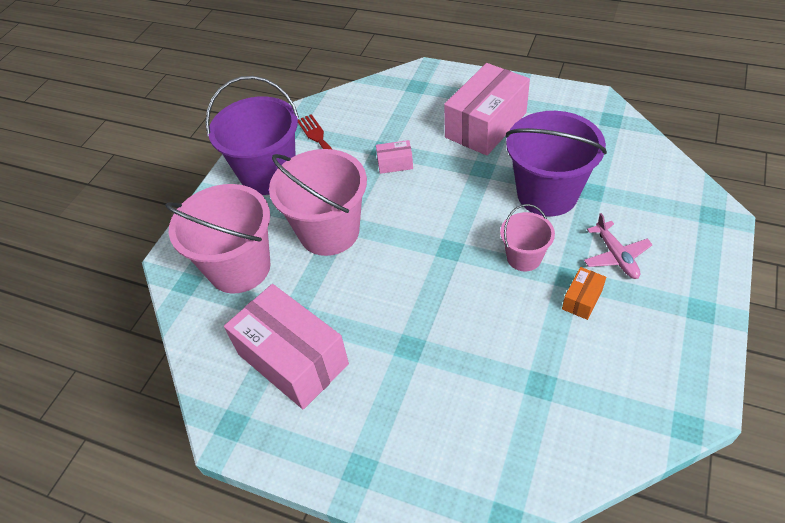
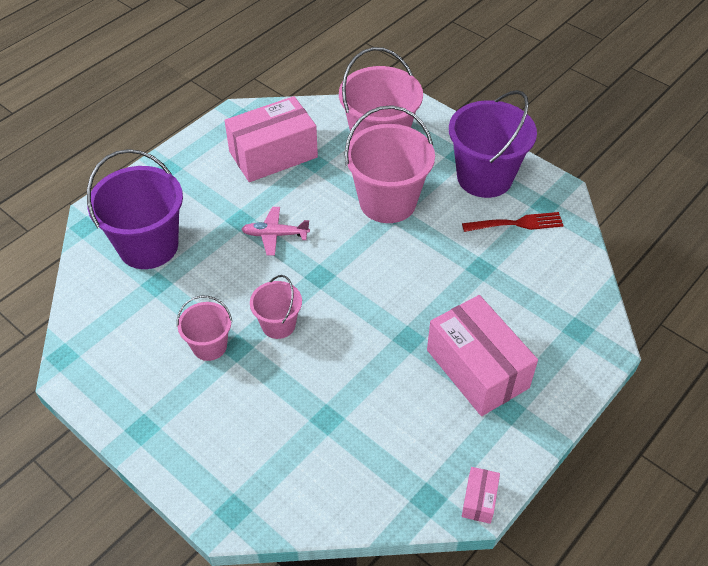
camera: 105 degrees right, 0 degrees up
pink box [376,140,413,174] -> pink box moved to [462,467,500,524]
purple bucket [506,111,607,216] -> purple bucket moved to [87,149,183,269]
orange box [562,267,606,320] -> pink bucket [177,295,232,361]
pink plane [584,213,652,279] -> pink plane moved to [241,207,310,256]

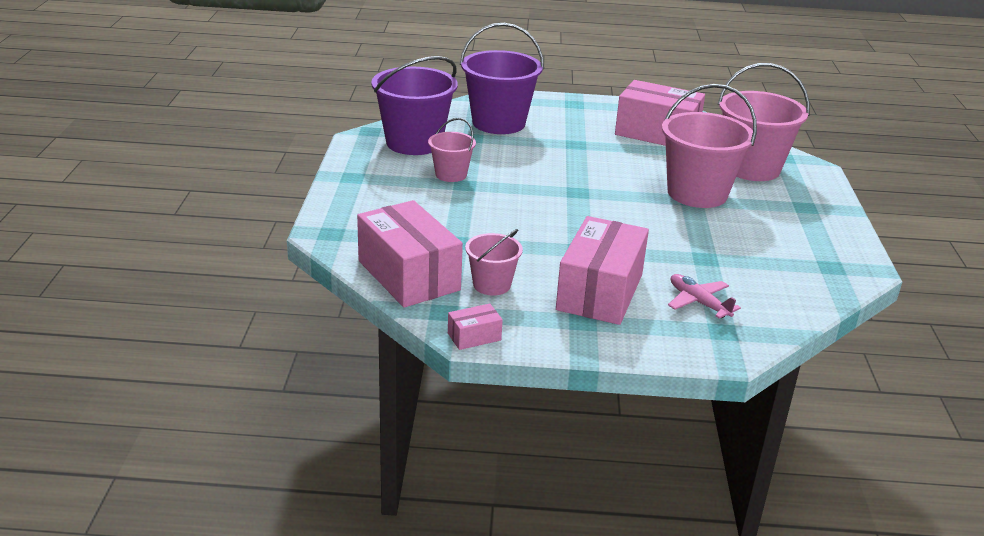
camera: 50 degrees right, 20 degrees down
pink plane [241,207,310,256] -> pink plane moved to [668,274,741,318]
pink bucket [250,275,302,339] -> pink bucket moved to [465,229,523,295]
purple bucket [449,90,537,198] -> purple bucket moved to [371,56,458,155]
red fork [462,212,564,232] -> none
none -> pink box [357,200,463,308]

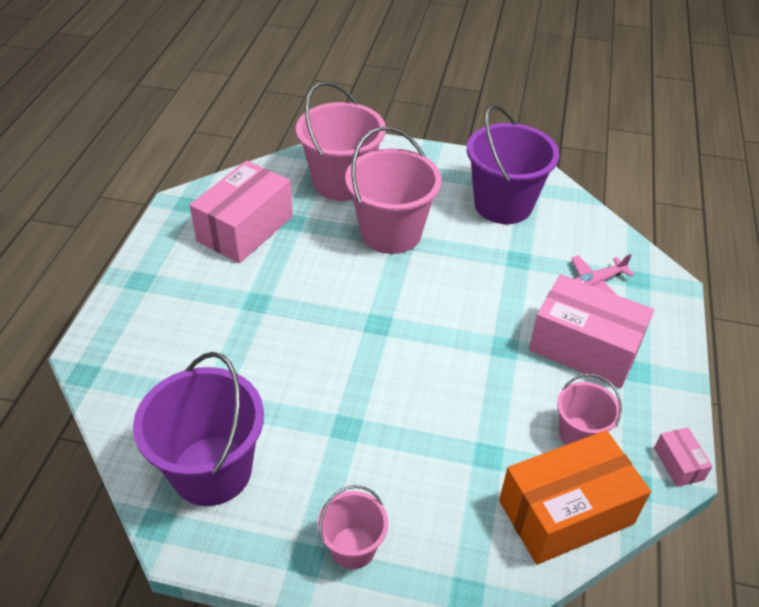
camera: 80 degrees left, 15 degrees up
pink box [357,200,463,308] -> orange box [499,430,651,565]
pink bucket [428,118,476,182] -> pink bucket moved to [318,485,388,569]
purple bucket [460,23,544,134] -> purple bucket moved to [467,105,559,224]

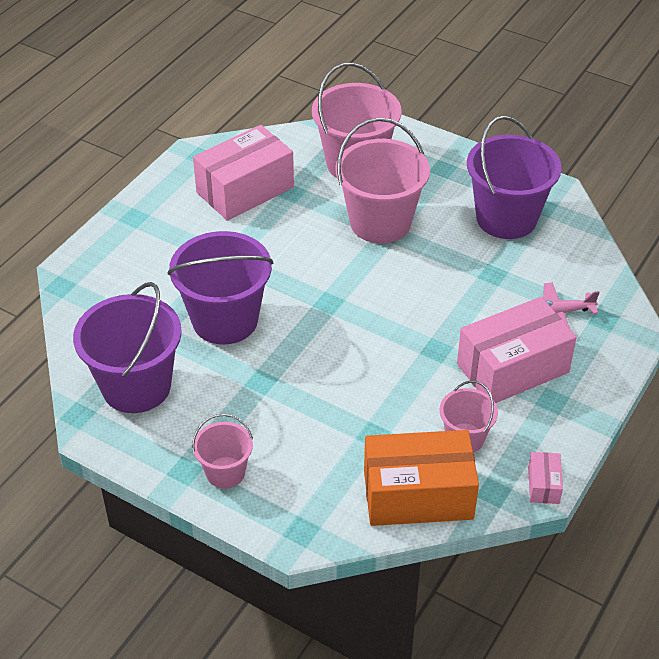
camera: 20 degrees right, 0 degrees up
pink box [529,274,654,388] -> pink box turned 75 degrees counterclockwise [457,297,577,403]
none -> purple bucket [168,231,273,345]

